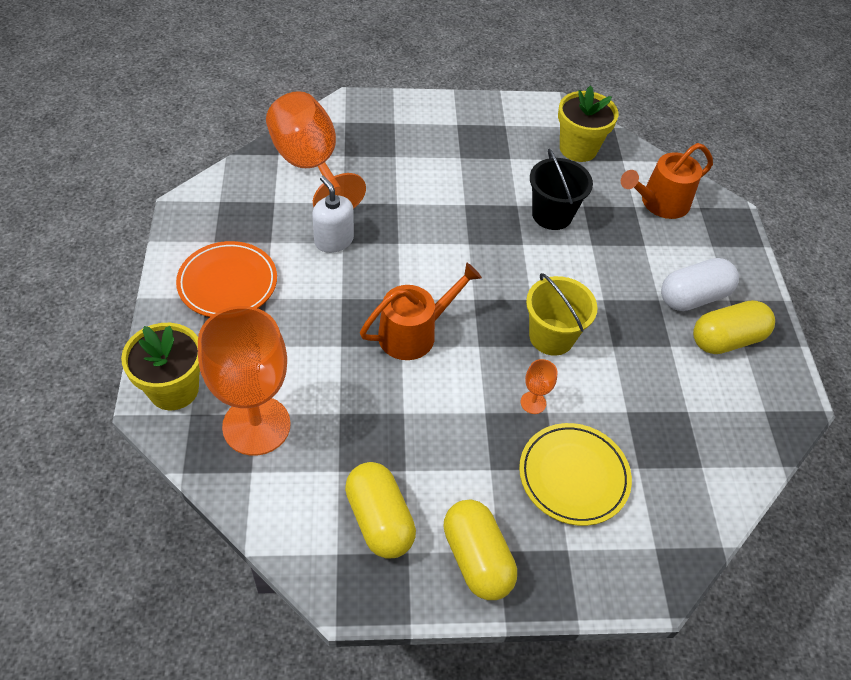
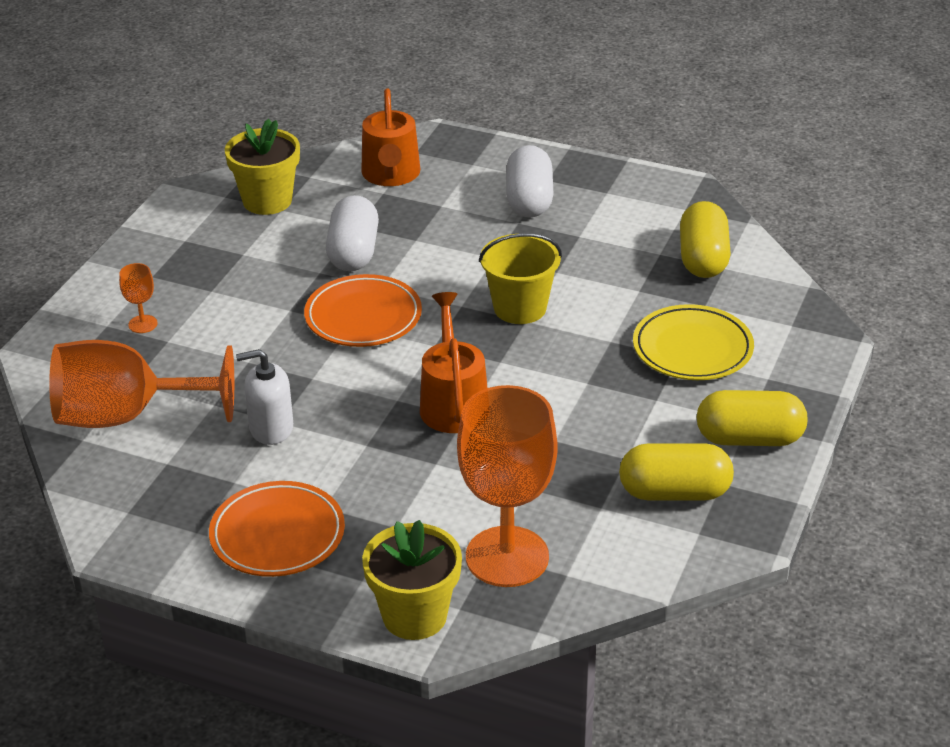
camera: 60 degrees left, 15 degrees down
orange goblet [521,359,557,414] -> orange goblet moved to [119,263,158,333]
black bucket [530,149,593,230] -> white capsule [326,195,379,271]
yellow capsule [693,300,775,354] -> yellow capsule moved to [680,201,731,278]
none -> orange plate [304,274,422,347]

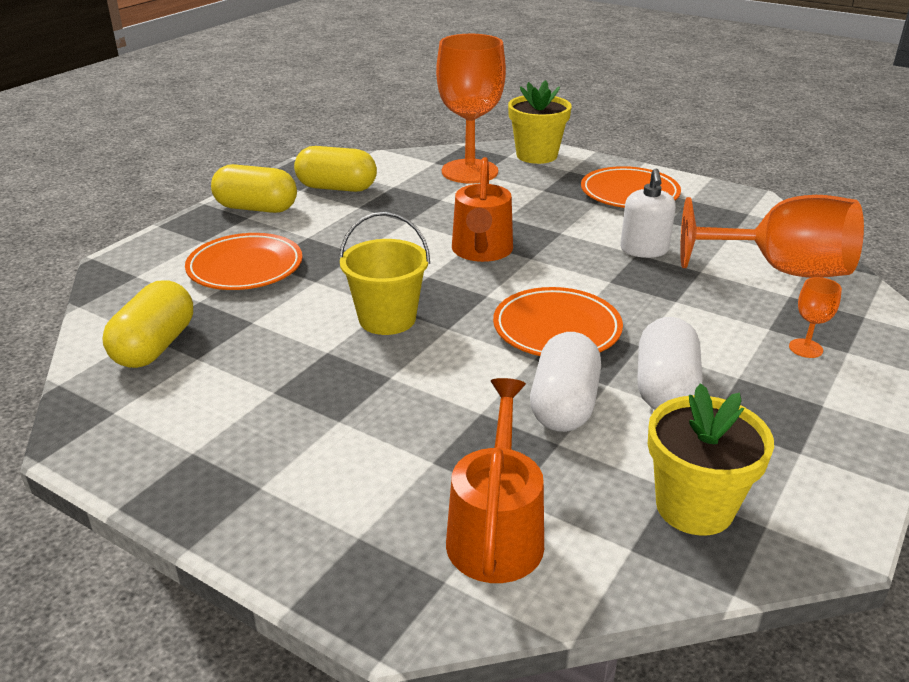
camera: 170 degrees left, 5 degrees down
white soap dispenser [236,349,293,445] -> white soap dispenser turned 90 degrees clockwise [620,169,676,258]
white capsule [506,145,554,217] -> white capsule moved to [637,317,702,409]
yellow plate [633,304,754,380] -> orange plate [185,233,303,290]

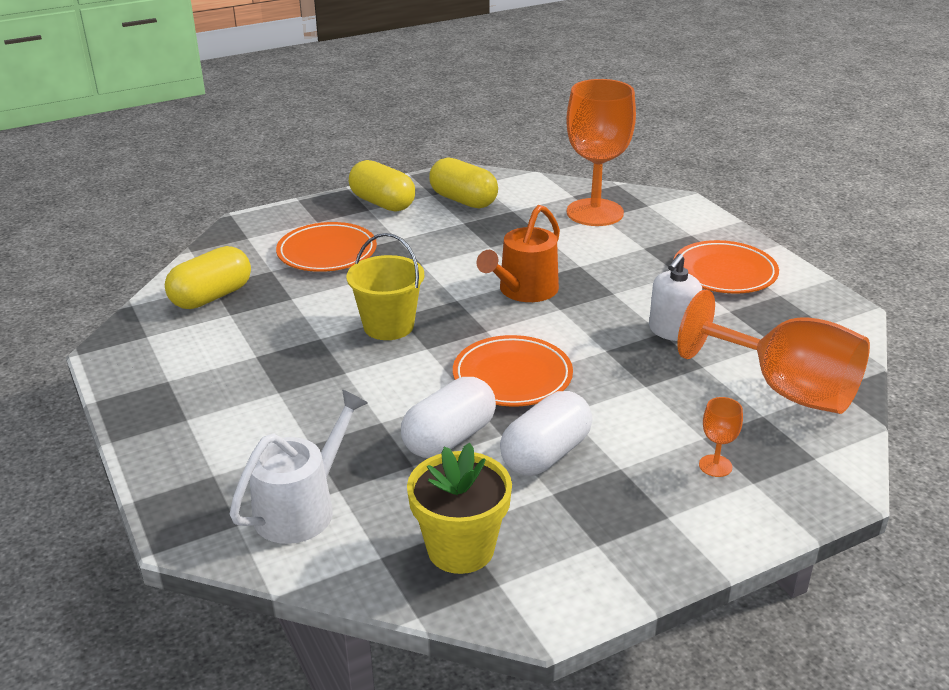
camera: 30 degrees right, 0 degrees up
orange watering can [446,378,544,583] -> white watering can [230,389,368,544]
yellow flower pot [508,80,572,164] -> none

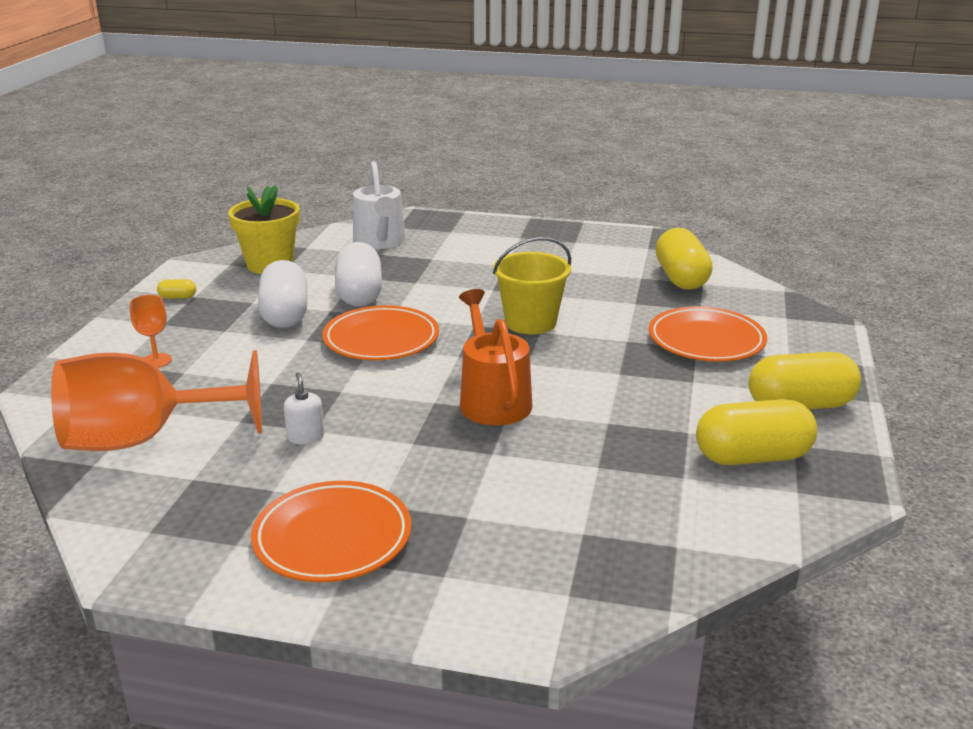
camera: 130 degrees right, 5 degrees down
orange goblet [566,79,636,226] -> none
white soap dispenser [649,254,702,341] -> white soap dispenser [284,372,324,444], size x0.62
none -> yellow capsule [157,279,196,299]

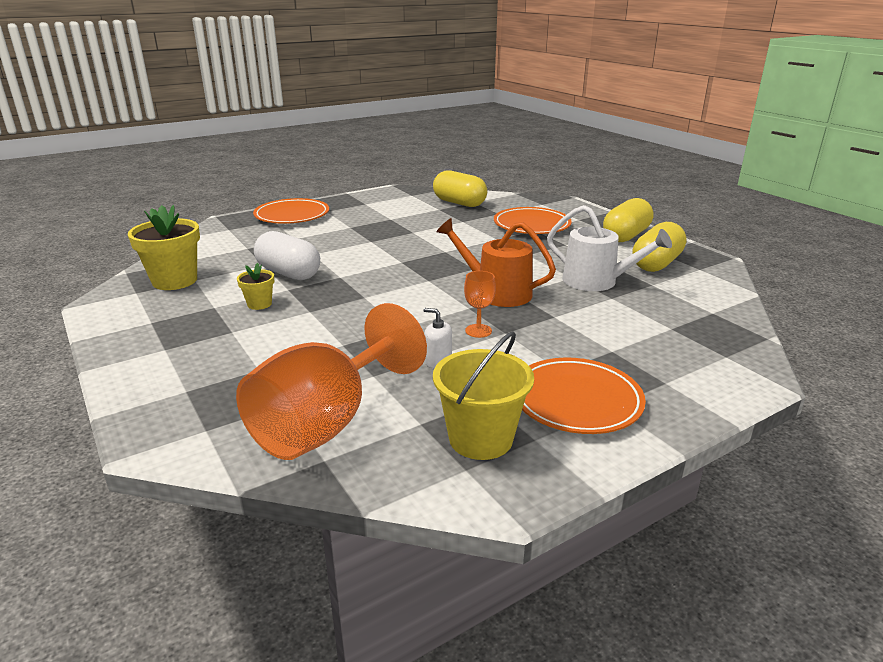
camera: 45 degrees left, 0 degrees up
orange goblet [130,295,172,368] -> orange goblet moved to [464,271,496,338]
yellow capsule [157,279,196,299] -> none
white capsule [258,260,307,328] -> yellow flower pot [237,263,274,310]
orange plate [322,305,439,360] -> orange plate moved to [253,198,329,224]
white watering can [353,161,406,249] -> white watering can moved to [547,205,672,291]
yellow bucket [493,237,571,334] -> yellow bucket moved to [433,331,534,460]

